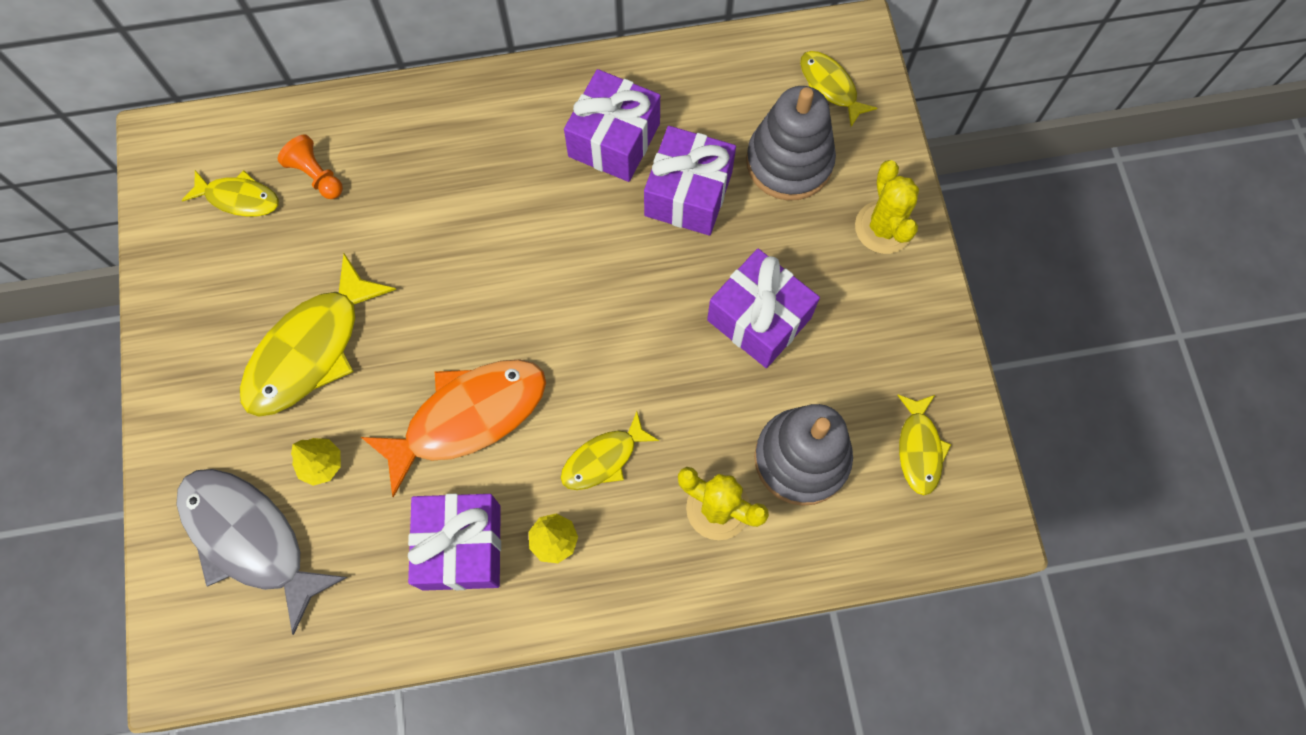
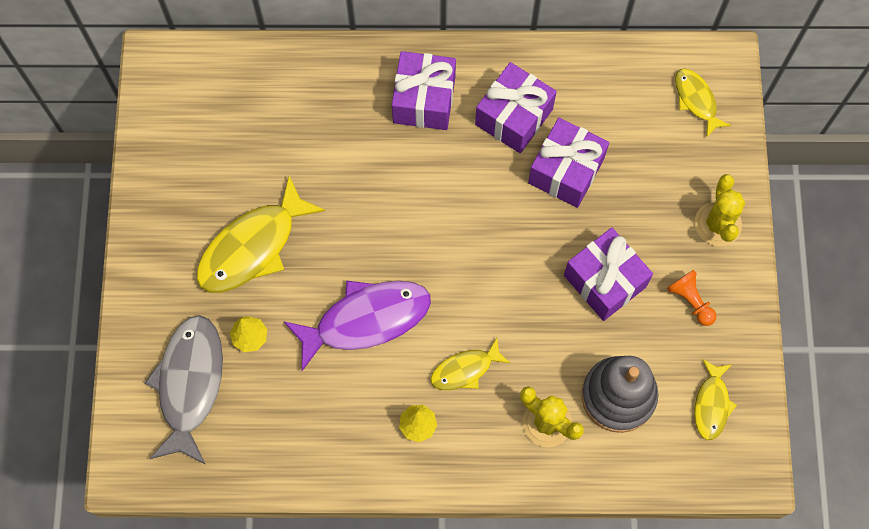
camera: 10 degrees right, 0 degrees up
grey fish [177,469,347,635] -> grey fish turned 45 degrees clockwise [145,315,223,464]
yellow fish [182,170,279,217] -> none
orange pawn [278,134,343,199] -> orange pawn moved to [667,270,716,326]
orange fish [361,360,546,498] -> purple fish [283,280,431,371]
purple gift [408,494,501,591] -> purple gift moved to [392,51,456,130]
grey stacking toy [746,86,836,201] -> none

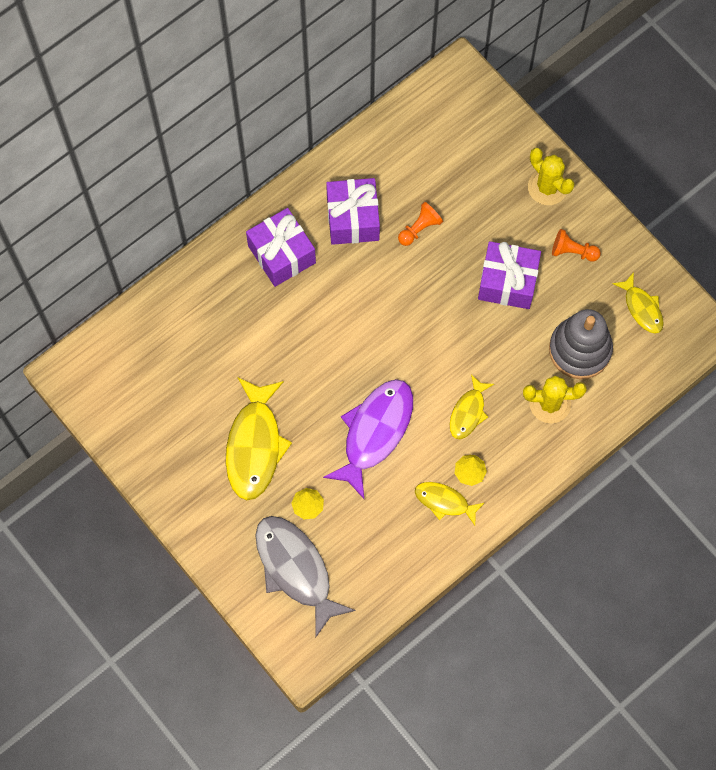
camera: 40 degrees left, 0 degrees up
purple gift [528,118,609,208] -> orange pawn [398,202,443,246]
yellow fish [675,69,731,138] -> yellow fish moved to [415,482,484,525]

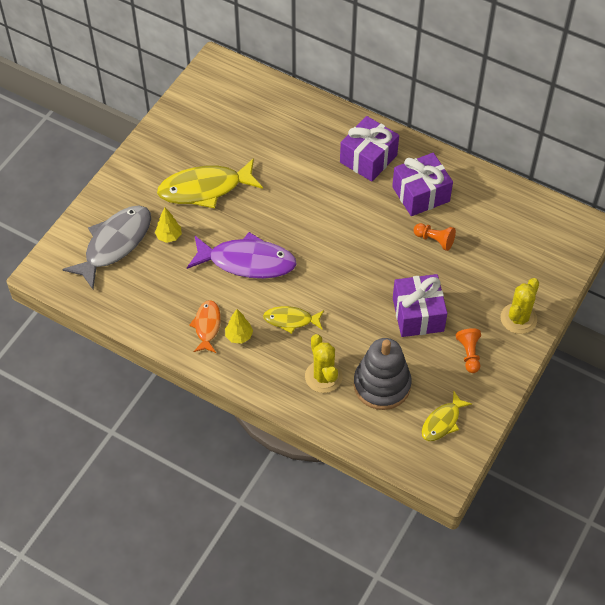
camera: 70 degrees right, 15 degrees down
yellow fish [415,482,484,525] -> orange fish [189,300,221,353]

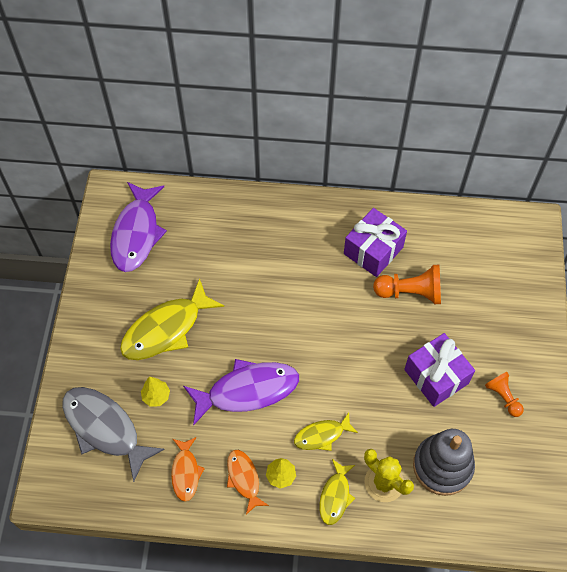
camera: 25 degrees left, 5 degrees up
grey fish [62,206,151,289] -> grey fish turned 60 degrees counterclockwise [62,387,165,482]
purple gift [340,116,399,182] -> none
orange pawn [414,223,456,251] -> orange pawn [373,265,441,304], size x1.61
yellow fish [422,391,472,441] -> yellow fish moved to [319,459,355,525]
yellow cactus [500,278,539,334] -> none
none -> purple fish [110,182,167,272]
none -> orange fish [171,437,205,502]

